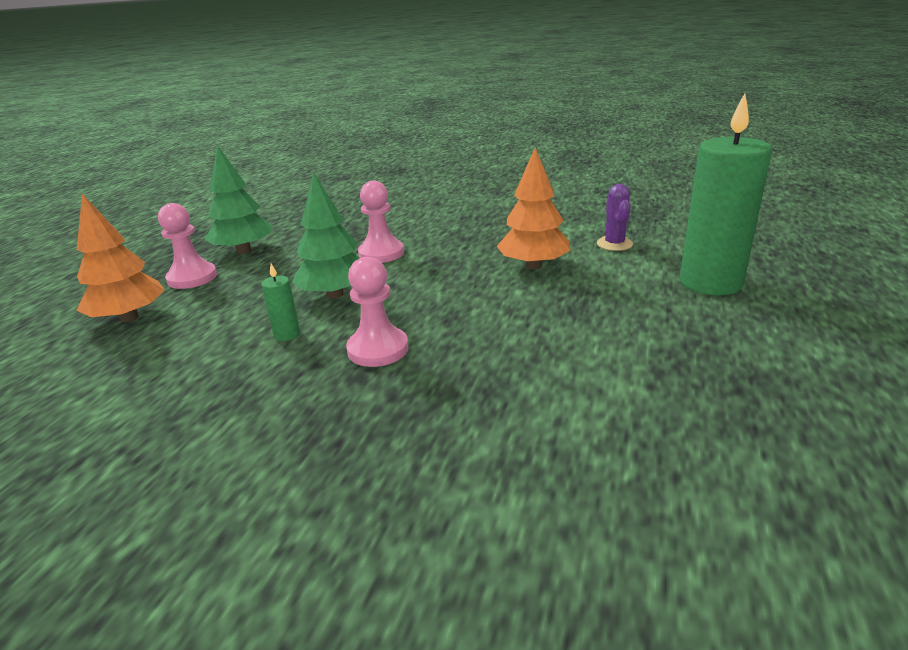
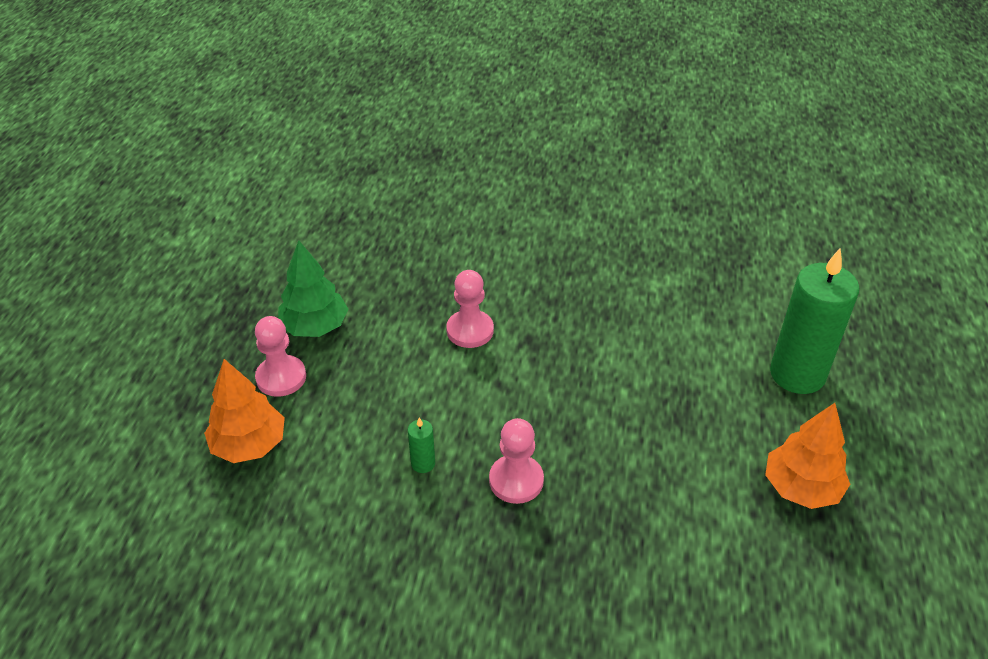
camera: 10 degrees left, 15 degrees up
green tree [292,172,359,299] -> none
orange tree [497,147,570,269] -> orange tree moved to [765,403,850,509]
purple cactus [597,184,633,251] -> none

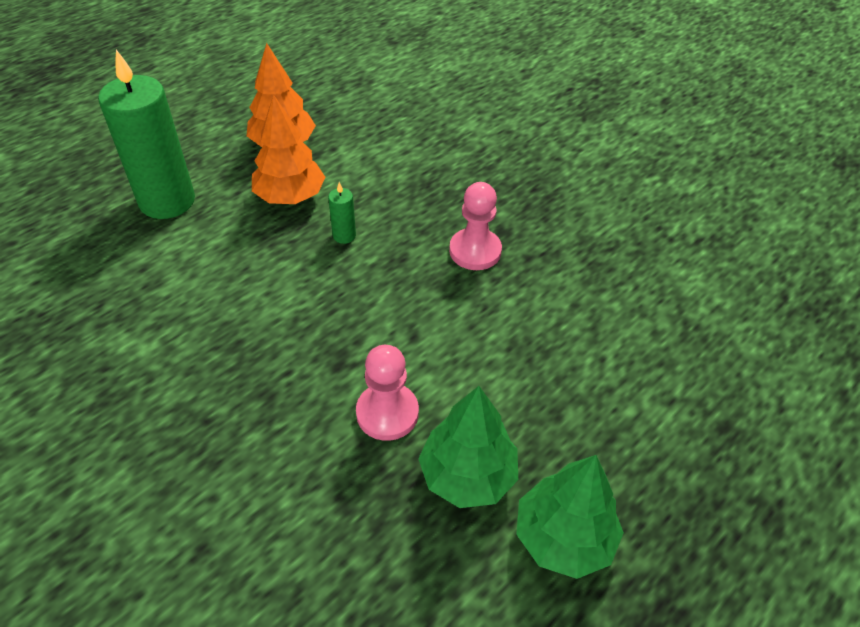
camera: 145 degrees left, 5 degrees up
orange tree [204,359,285,463] -> orange tree moved to [252,94,325,204]
pink pawn [255,316,306,397] -> none
green candle [408,417,435,473] -> green candle moved to [328,182,356,244]
none -> green tree [418,386,518,508]

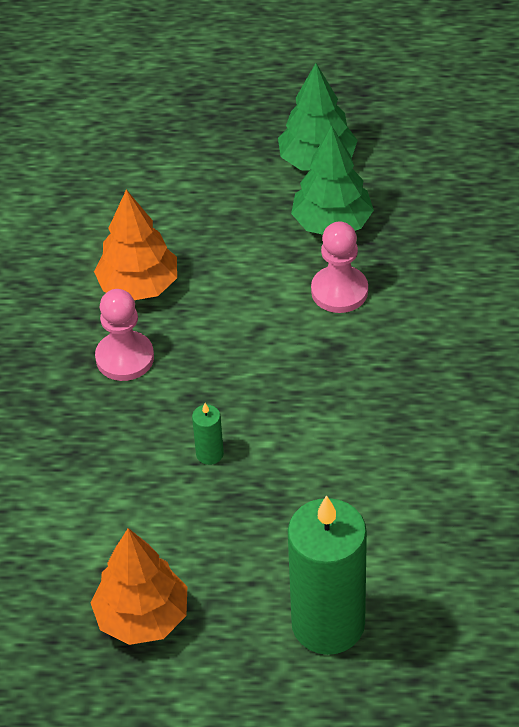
camera: 130 degrees left, 0 degrees up
orange tree [252,94,325,204] -> orange tree moved to [94,190,177,300]

